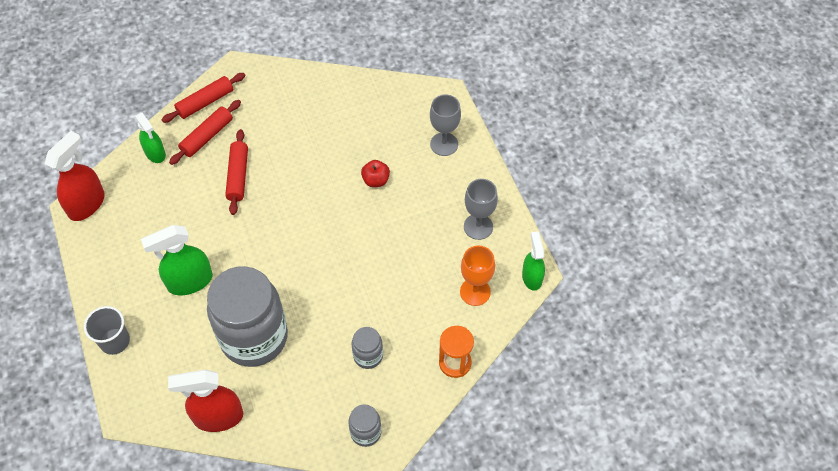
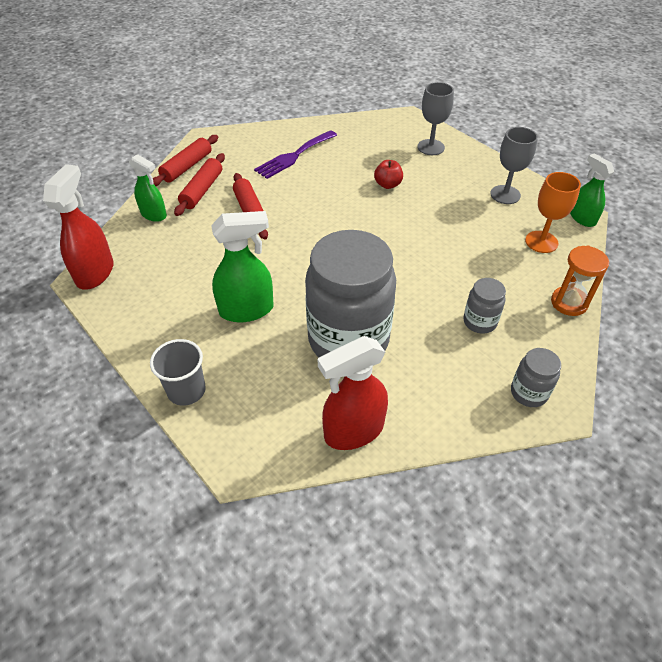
camera: 20 degrees left, 10 degrees down
green spray bottle [141,225,213,295] -> green spray bottle turned 150 degrees counterclockwise [211,211,273,322]
none -> purple fork [254,130,337,179]

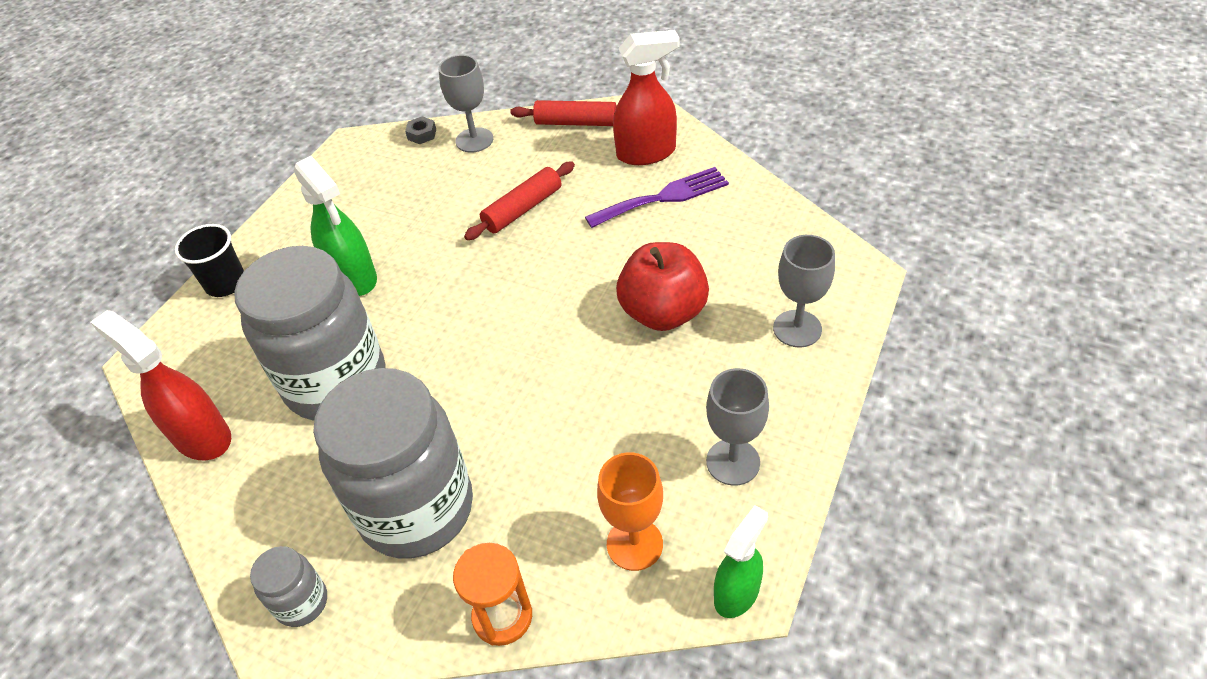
camera: 70 degrees right, 0 degrees up
red spray bottle [43,164,114,289] -> red spray bottle moved to [613,30,679,165]
green spray bottle [129,154,167,222] -> grey goblet [439,55,493,152]
grey cup [150,339,206,406] -> black cup [175,224,244,297]
red rolling pin [174,153,225,216] -> none
purple fork [254,130,337,179] -> purple fork turned 135 degrees clockwise [585,167,729,228]
red apple [374,160,403,189] -> red apple [616,242,709,331], size x1.94
grey jar [463,278,506,334] -> grey jar [313,368,473,559], size x2.31
none -> grey nut [405,116,436,144]

